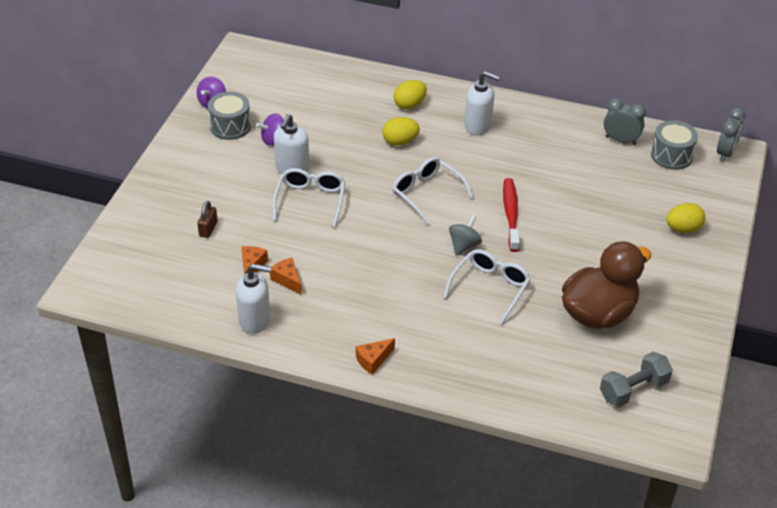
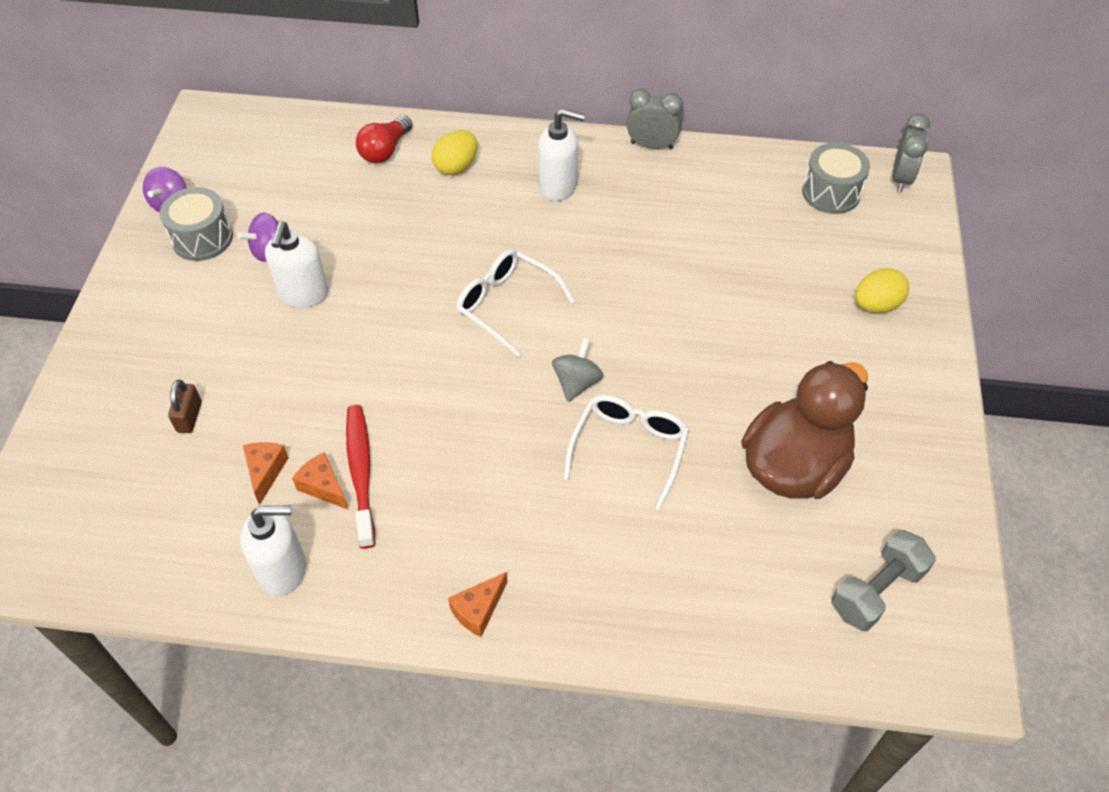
camera: 10 degrees left, 10 degrees up
white glasses [272,168,345,227] -> none
yellow egg [382,117,420,146] -> none
red toothbrush [503,178,520,252] -> red toothbrush moved to [346,405,375,549]
grey clock [604,98,646,145] -> grey clock moved to [626,89,683,150]
none -> red light bulb [356,115,412,163]

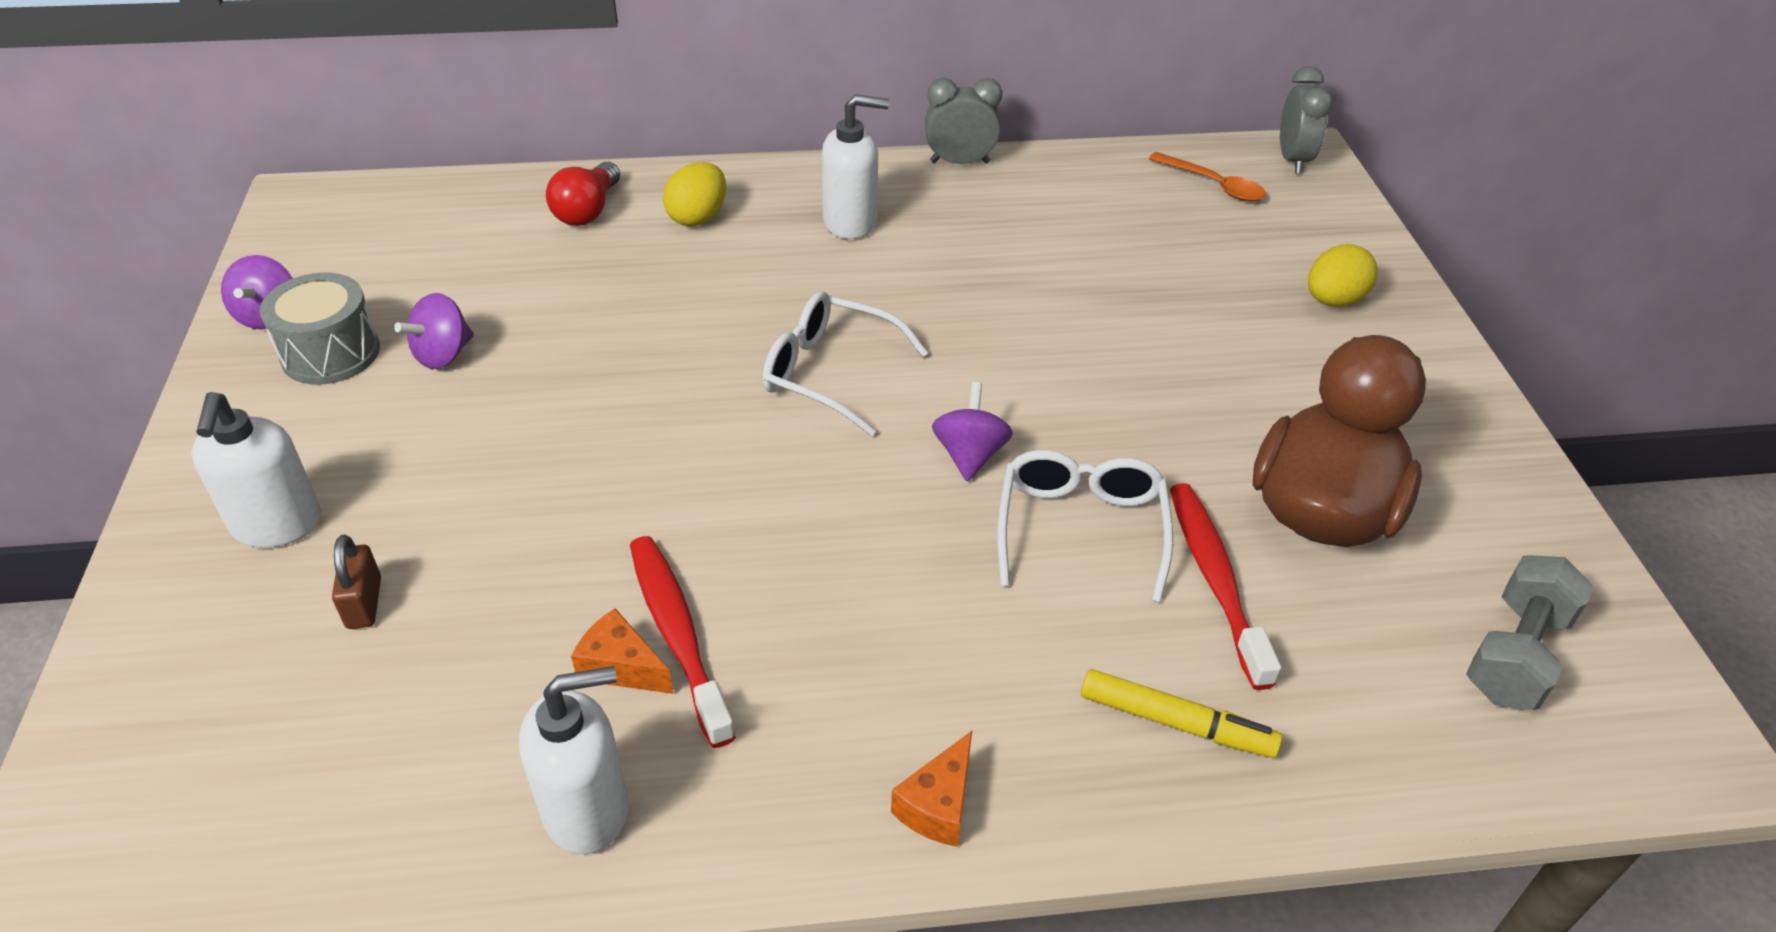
camera: 15 degrees left, 10 degrees down
orange cheese [243,442,289,505] -> none
white soap dispenser [265,222,328,308] -> white soap dispenser moved to [191,392,321,548]
grey spinning top [552,338,603,402] -> purple spinning top [932,382,1013,481]
grey drum [802,143,870,214] -> orange spoon [1149,152,1266,201]
none -> yellow marker [1081,669,1282,758]
none -> red toothbrush [1170,483,1281,690]

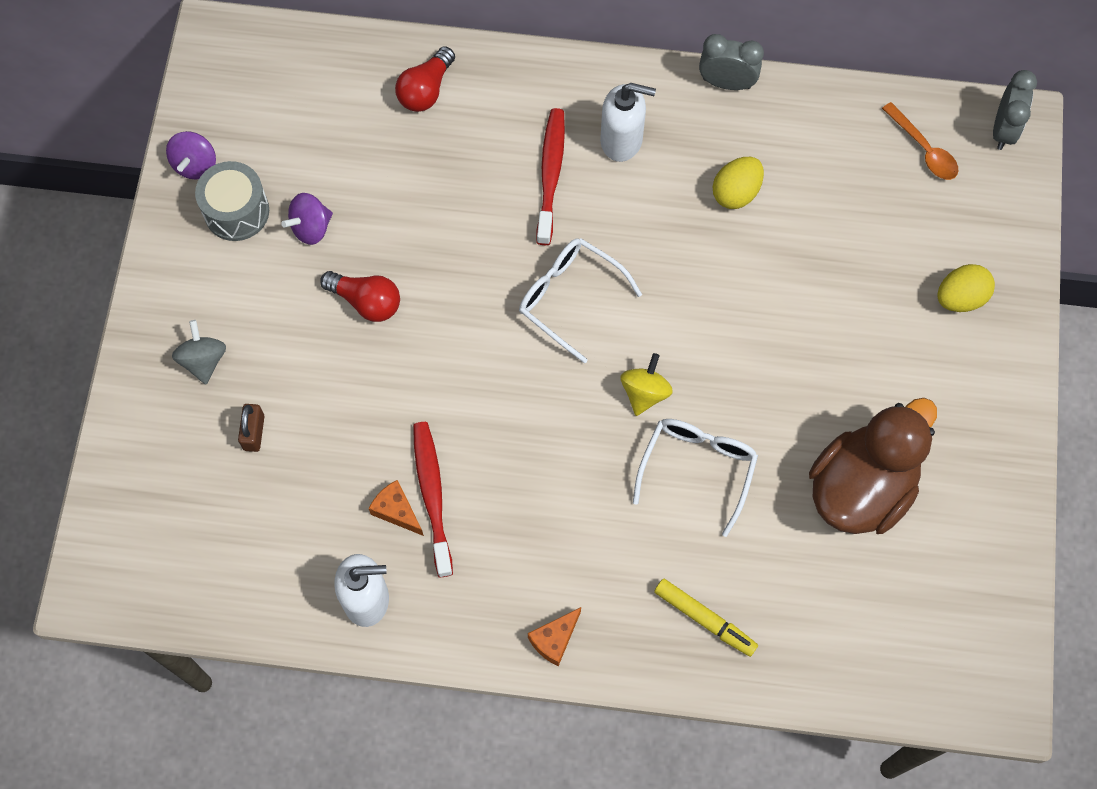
camera: 15 degrees right, 25 degrees up
white soap dispenser [191,392,321,548] -> grey spinning top [172,320,226,385]
yellow egg [663,162,726,226] -> yellow egg moved to [713,157,764,209]
purple spinning top [932,382,1013,481] -> yellow spinning top [621,353,673,416]
red toothbrush [1170,483,1281,690] -> red toothbrush moved to [536,108,565,245]
grey dumbbell [1466,555,1594,710] -> none
none -> red light bulb [320,271,400,322]

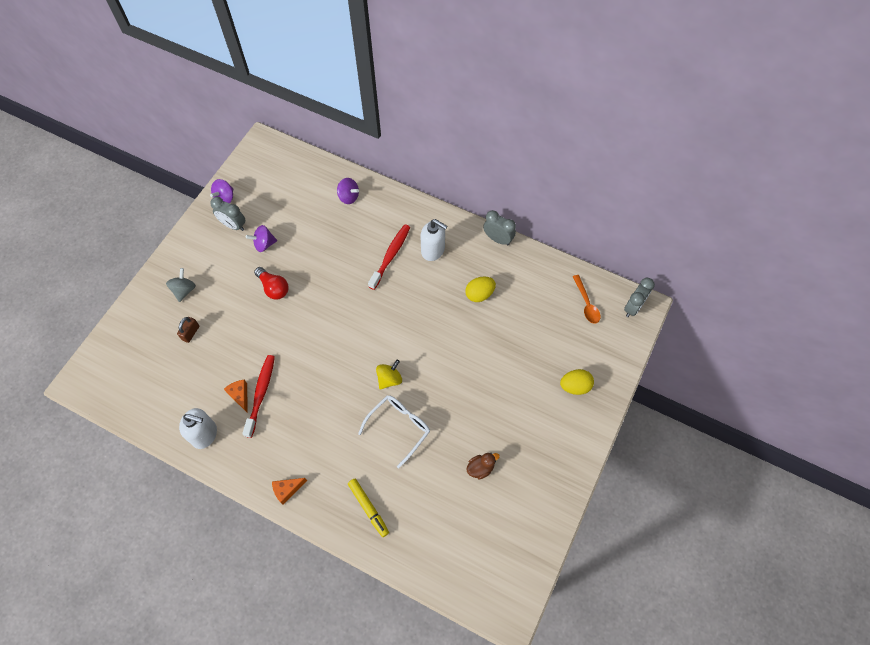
camera: 20 degrees right, 5 degrees down
grey drum [195,161,269,241] -> grey clock [210,197,245,231]
red light bulb [395,46,455,112] -> purple spinning top [337,178,359,204]
white glasses [519,238,642,363] -> none
brown duck [809,398,937,534] -> brown duck [466,453,500,479], size x0.41

